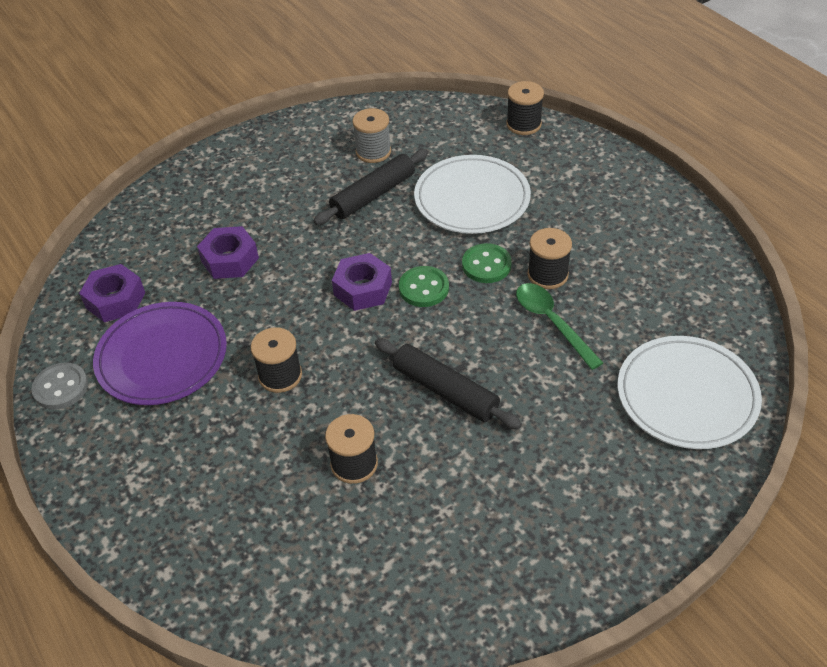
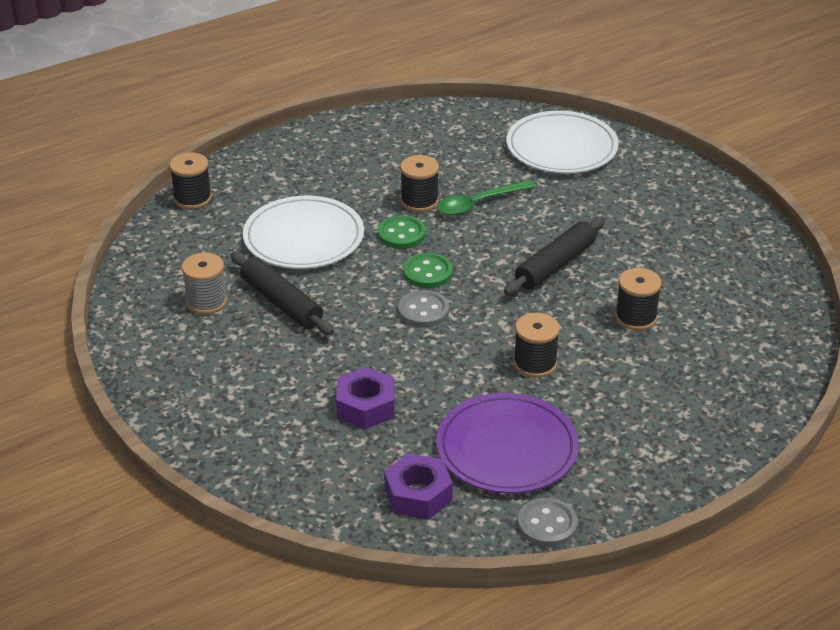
camera: 90 degrees left, 10 degrees down
purple nut [332,253,392,311] -> grey button [398,290,449,327]

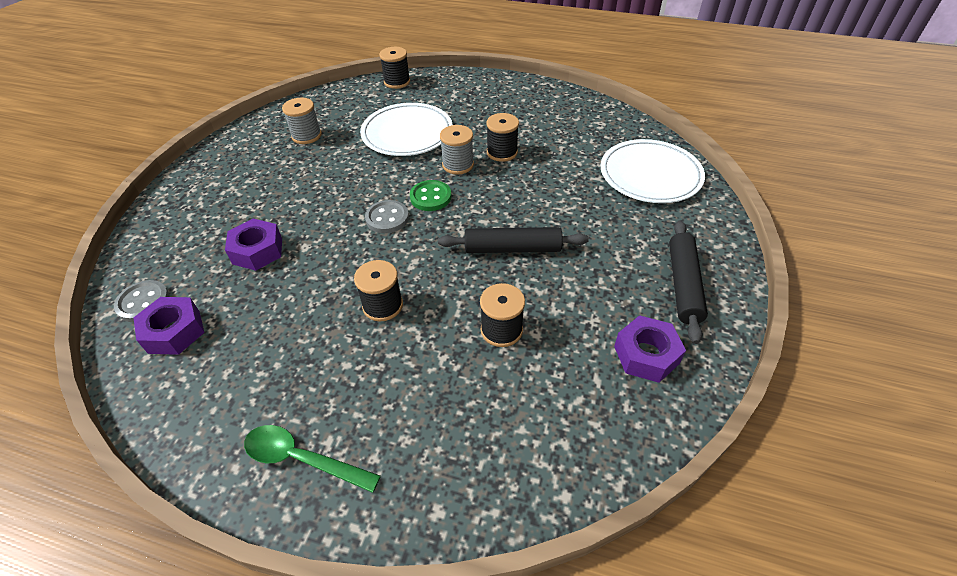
camera: 50 degrees right, 10 degrees up
black rolling pin [231,252,334,335] -> black rolling pin moved to [669,221,708,344]
green button [378,215,426,249] -> grey spool [440,125,474,174]
purple plate [436,393,579,494] -> none
green spoon [437,180,536,215] -> green spoon moved to [244,425,381,493]
grey button [518,498,578,547] -> grey button moved to [114,280,169,322]
none -> purple nut [614,315,686,383]

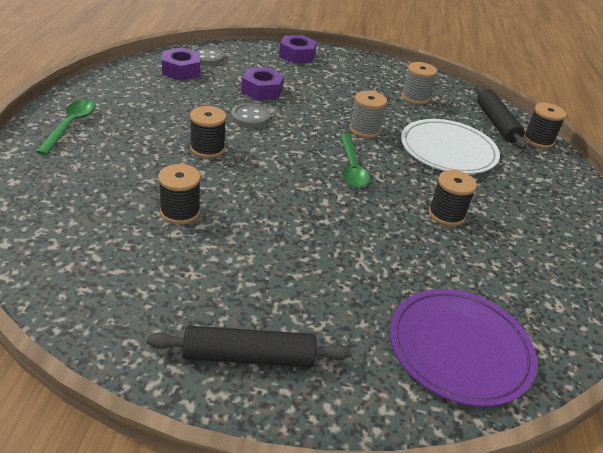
camera: 75 degrees right, 10 degrees down
grey button [365,200,409,233] -> grey button moved to [231,103,270,128]
green button [410,180,452,211] -> green spoon [340,134,370,188]
black rolling pin [438,227,589,253] -> black rolling pin moved to [476,85,527,149]
grey spool [440,125,474,174] -> grey spool moved to [350,91,387,138]
white plate [601,139,705,203] -> purple plate [390,289,537,407]
purple nut [614,315,686,383] -> purple nut moved to [279,35,317,64]

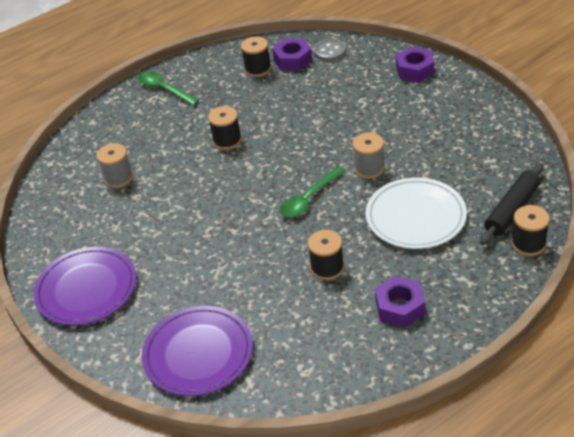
camera: 55 degrees right, 5 degrees up
green spoon [36,99,96,155] -> green spoon turned 105 degrees counterclockwise [138,71,200,106]
black rolling pin [147,326,351,367] -> purple plate [33,247,136,326]
black spool [158,164,201,224] -> black spool moved to [241,36,271,77]
grey button [231,103,270,128] -> none
purple nut [241,67,284,101] -> purple nut moved to [375,276,425,328]
grey spool [402,62,437,105] -> grey spool moved to [96,143,133,188]

